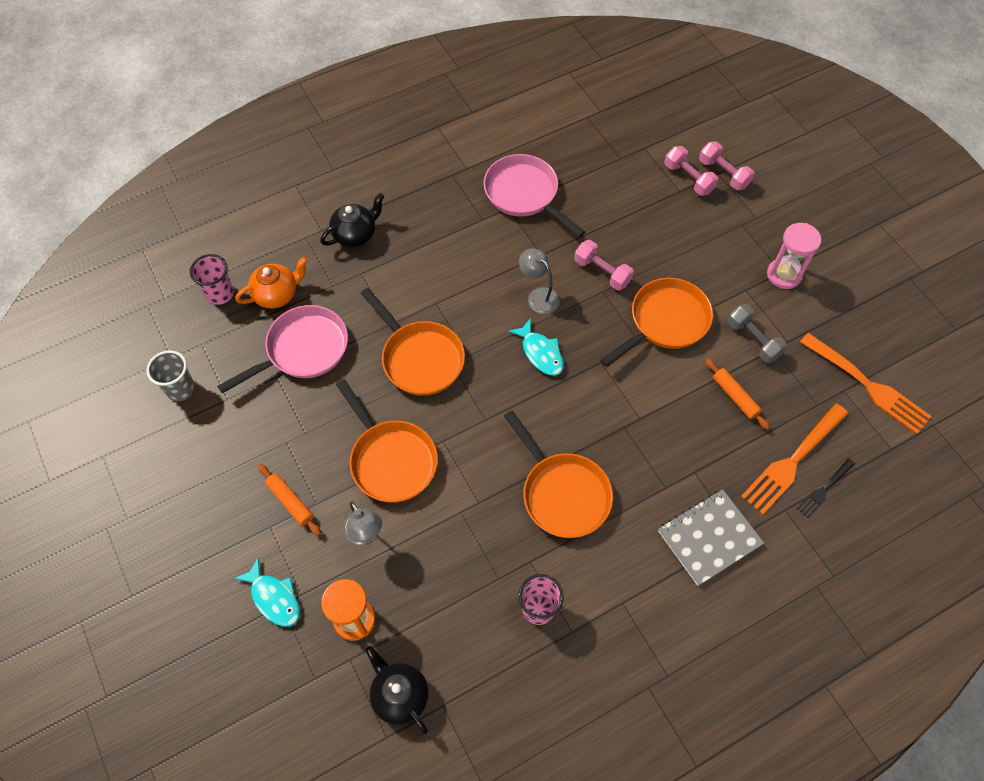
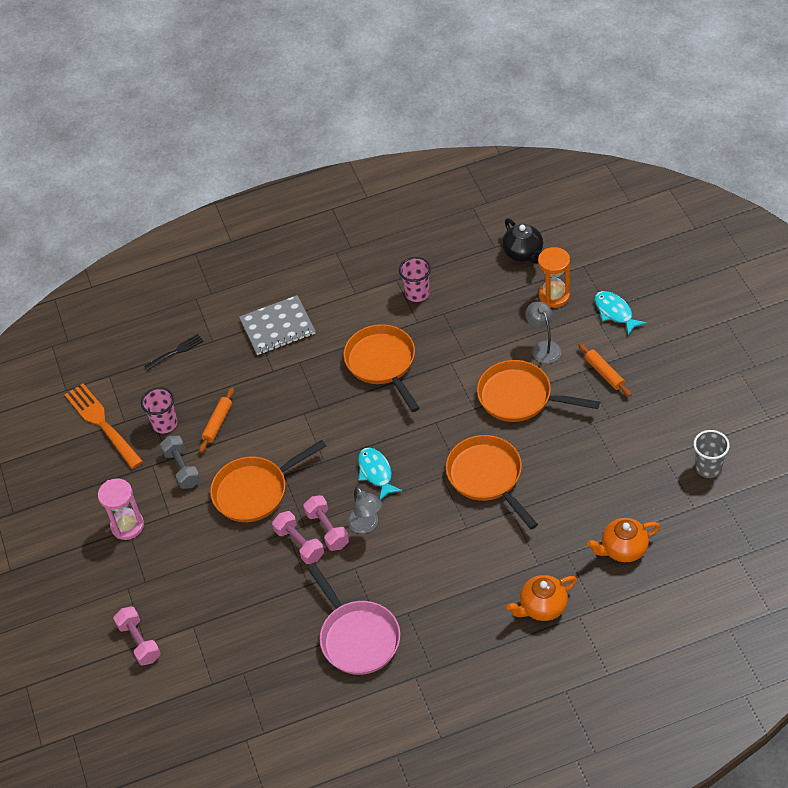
camera: 165 degrees left, 10 degrees down
pink cup [190,254,234,305] -> pink cup moved to [141,387,177,433]
pink pan [217,305,348,393] -> none
black teapot [320,193,384,247] -> orange teapot [507,575,577,621]
orange pan [336,379,438,503] -> orange pan turned 45 degrees counterclockwise [477,360,600,422]
pink dumbbell [665,146,718,196] -> pink dumbbell moved to [303,495,349,551]
orange rolling pin [705,358,770,430] -> orange rolling pin turned 45 degrees clockwise [199,388,234,453]
orange fork [741,403,849,515] -> none

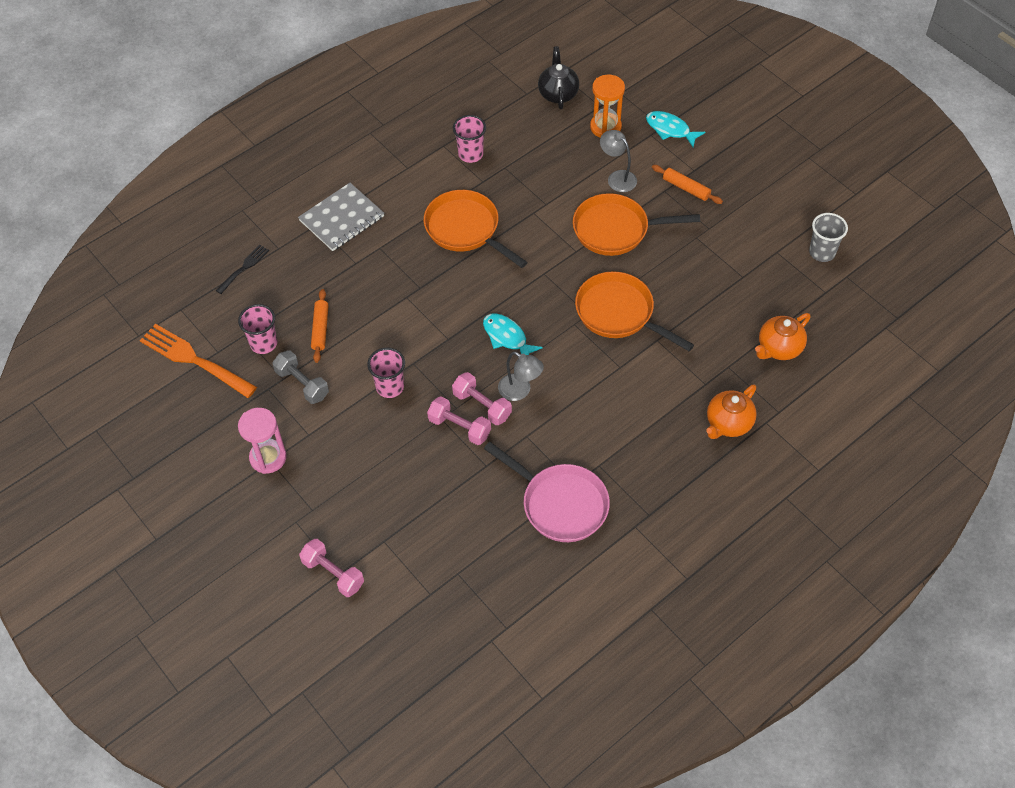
camera: 25 degrees left, 5 degrees up
orange pan [210,440,326,522] -> pink cup [367,348,405,398]
black teapot [502,218,543,264] -> black teapot turned 135 degrees counterclockwise [538,46,579,109]

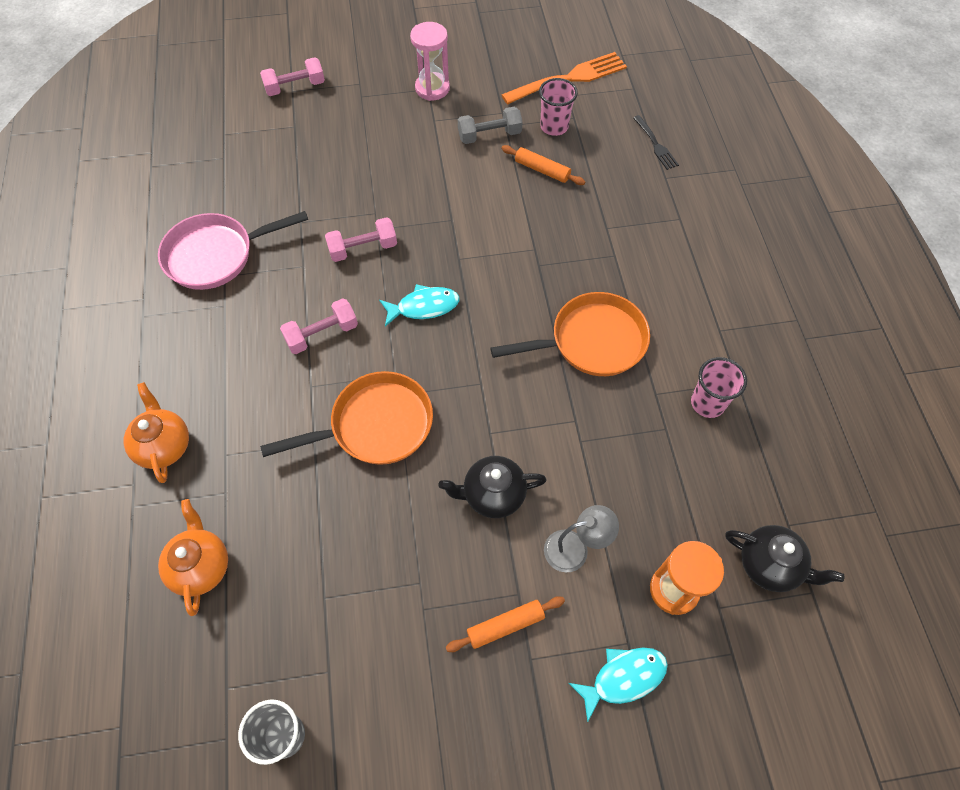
camera: 120 degrees right, 5 degrees up
grey notebook [298,183,384,251] -> none
pink cup [367,348,405,398] -> none
pink dumbbell [427,397,491,445] -> pink dumbbell moved to [280,298,358,354]
grey lamp [498,351,544,401] -> none
orange pan [573,193,700,256] -> black teapot [438,456,546,518]

